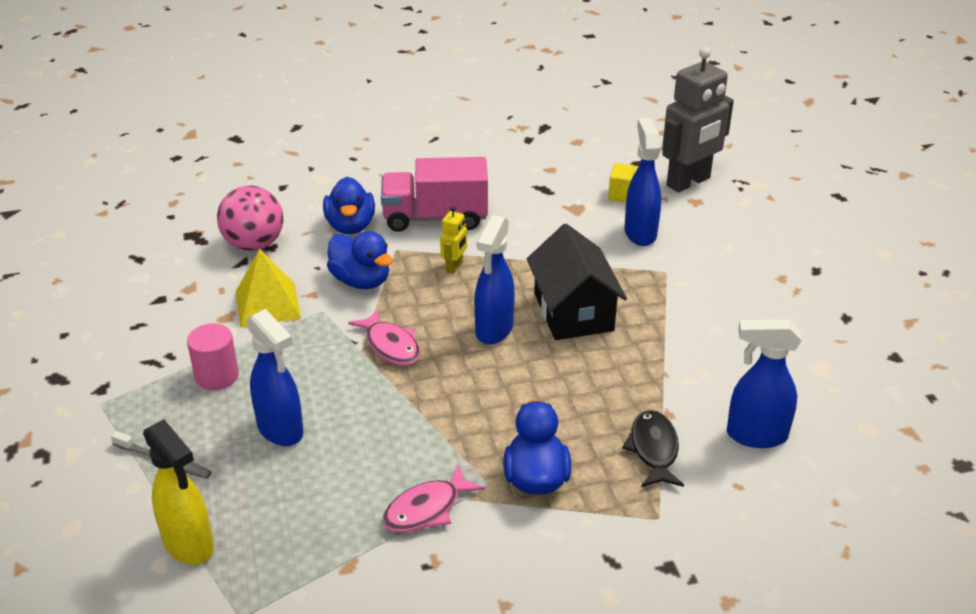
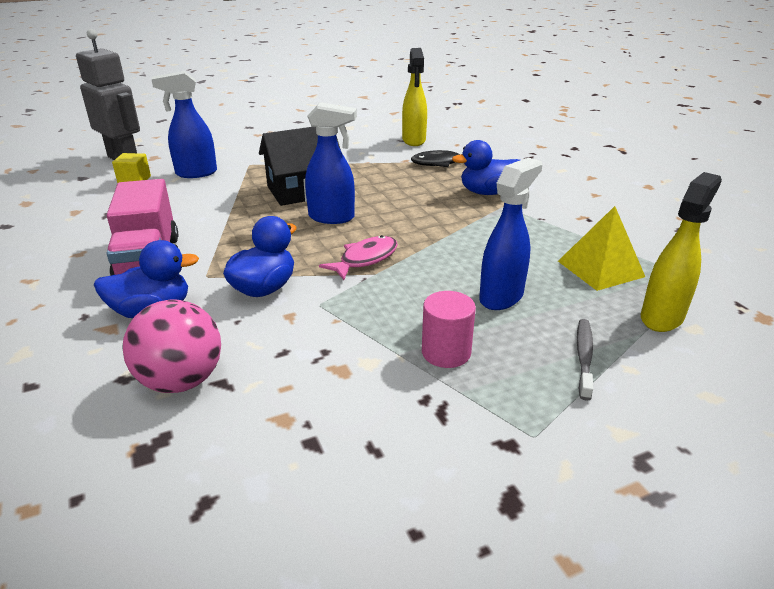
camera: 100 degrees left, 5 degrees down
yellow pyramid [236,249,301,328] -> yellow pyramid moved to [558,206,645,291]
pink fish [382,465,485,533] -> none
yellow robot [440,206,467,274] -> none
blue spray bottle [727,319,802,448] -> yellow spray bottle [402,48,427,146]

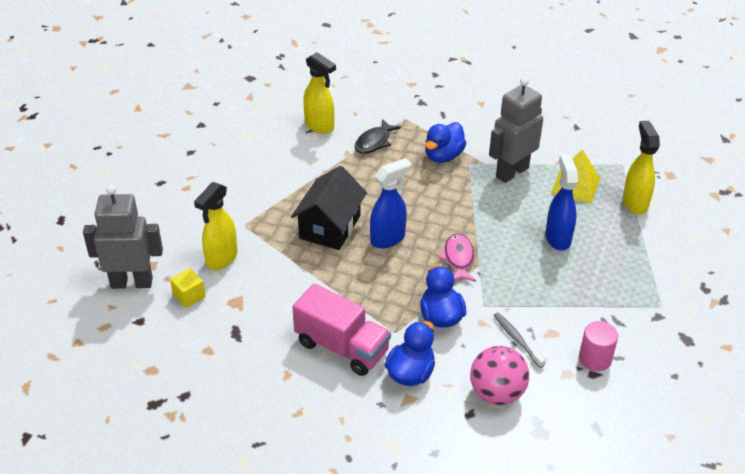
camera: 45 degrees left, 10 degrees up
blue spray bottle [151,71,217,178] -> yellow spray bottle [194,182,238,270]
pink cylinder [422,291,476,368] -> pink cylinder moved to [579,321,618,371]
grey toothbrush [577,319,593,401] -> grey toothbrush moved to [493,313,546,368]
none -> grey robot [489,77,543,183]

